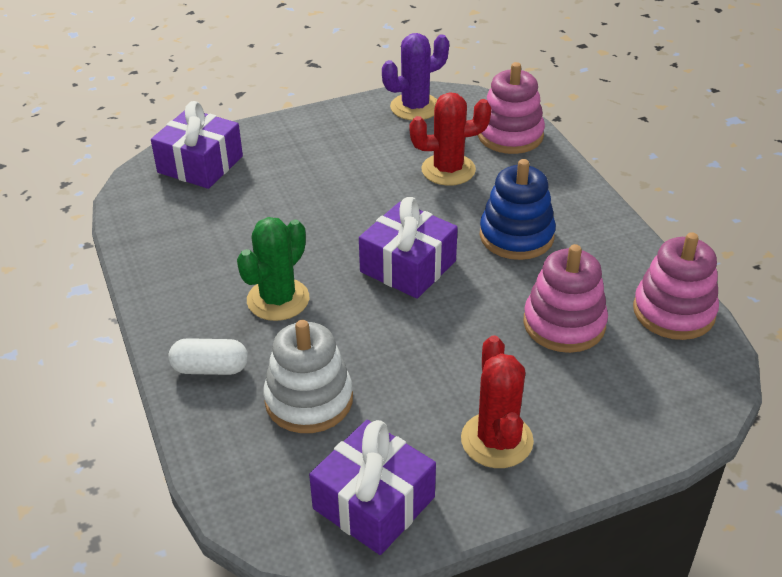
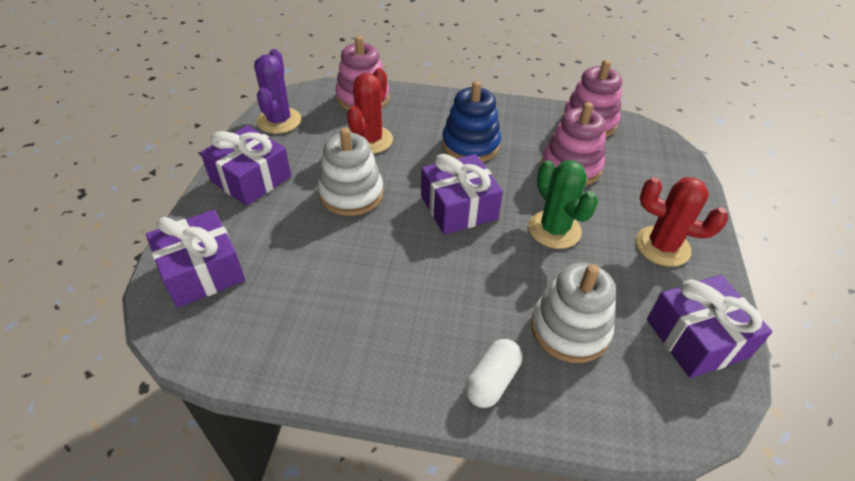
camera: 60 degrees left, 5 degrees up
green cactus [237,217,309,321] -> green cactus moved to [528,160,598,249]
none -> purple gift [200,125,291,206]
none -> white stacking toy [318,128,383,216]

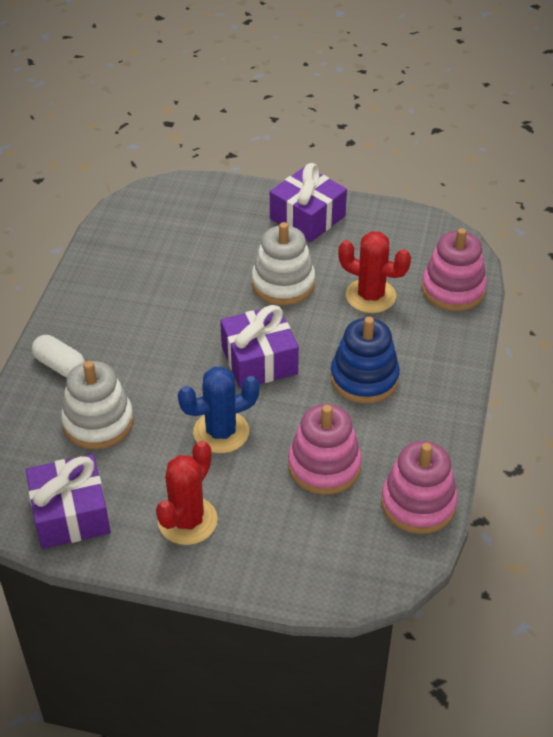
camera: 95 degrees right, 0 degrees up
purple gift [146,210,245,308] -> none
purple cactus [254,49,301,134] -> none
green cactus [528,160,598,249] -> blue cactus [178,367,260,453]

